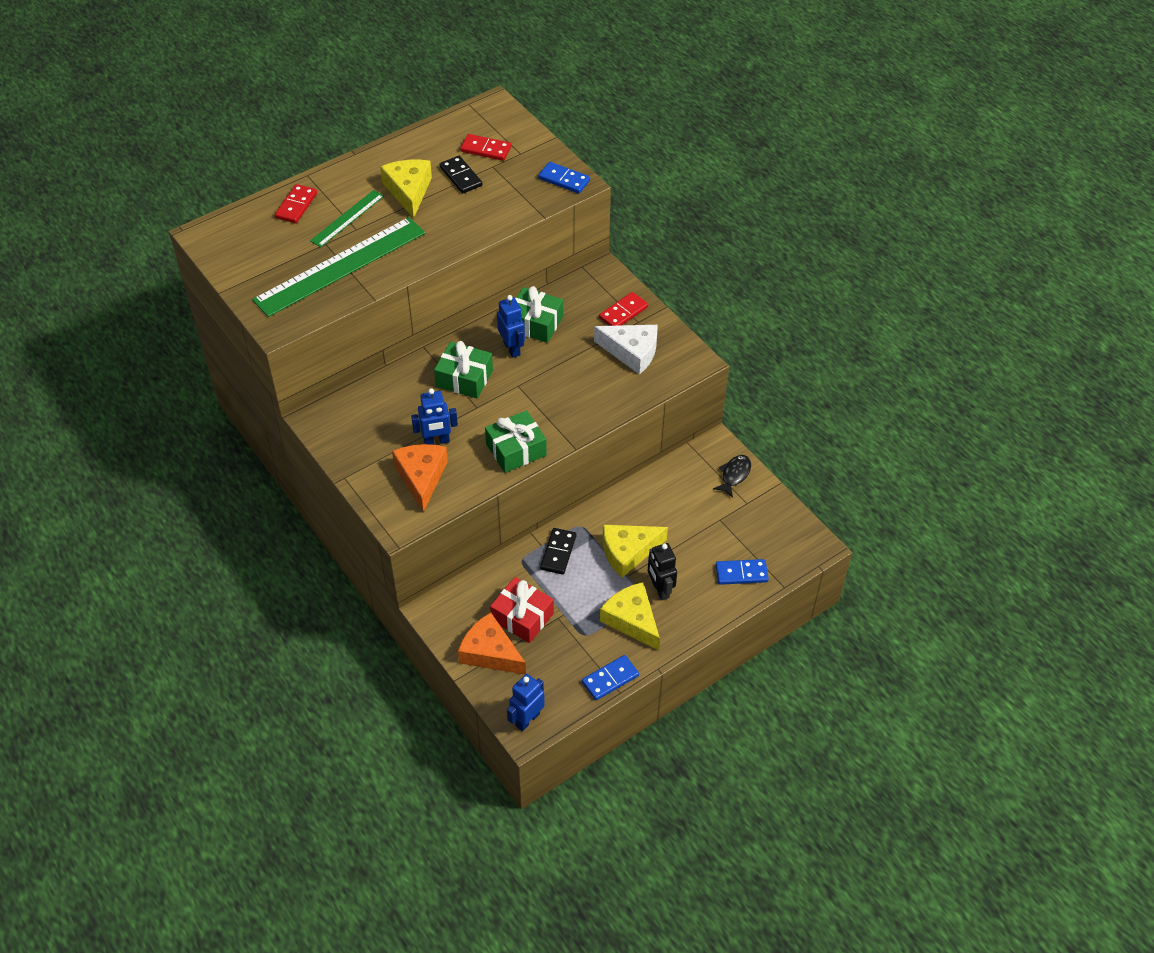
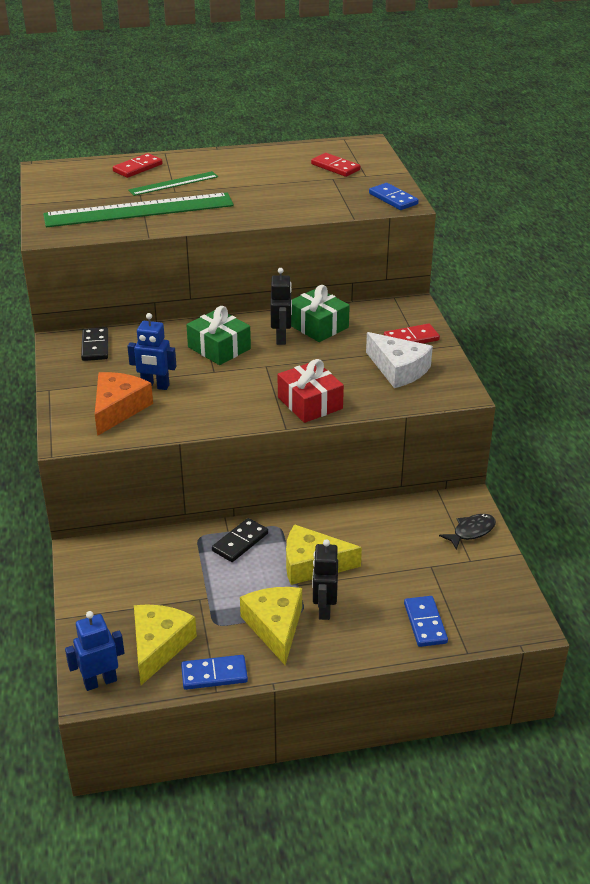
camera: 25 degrees right, 15 degrees down
yellow cheese [380,160,432,219] -> yellow cheese moved to [134,604,197,685]
black domino [440,156,482,194] -> black domino moved to [81,327,108,361]
orange cheese [458,613,526,675] -> none
green gift [485,410,547,473] -> none
red gift [490,577,554,643] -> red gift moved to [278,359,344,423]
blue robot [497,295,525,358] -> black robot [270,268,292,345]
blue domino [716,559,769,585] -> blue domino turned 60 degrees clockwise [404,596,448,647]

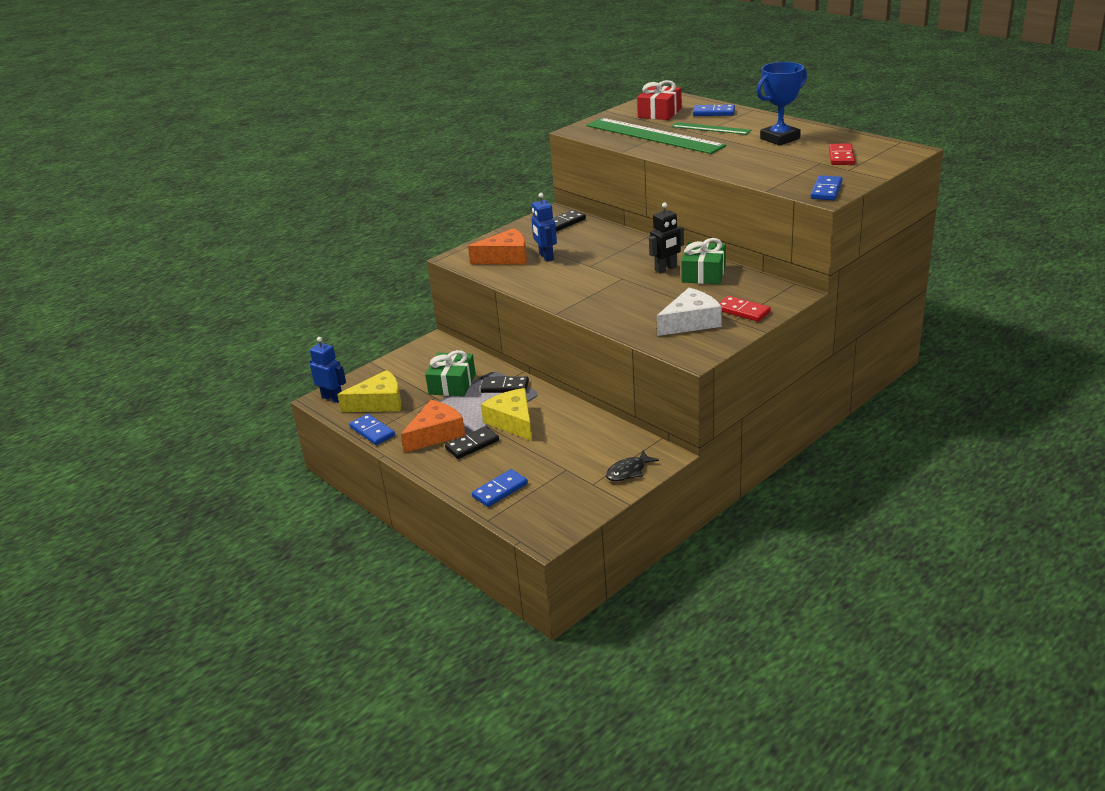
camera: 60 degrees right, 5 degrees down
red domino [113,153,163,178] -> blue domino [693,105,735,116]
green gift [186,306,251,365] -> green gift moved to [425,350,476,396]
yellow cheese [240,587,302,665] -> orange cheese [401,400,465,453]
red gift [278,359,344,423] -> red gift moved to [637,80,682,120]
black robot [312,539,338,620] -> black domino [445,426,499,459]
white cheese [366,332,433,388] -> white cheese turned 135 degrees counterclockwise [657,288,722,336]
black fish [439,514,496,550] -> black fish turned 120 degrees clockwise [606,451,659,481]
none -> blue trophy [756,62,807,146]

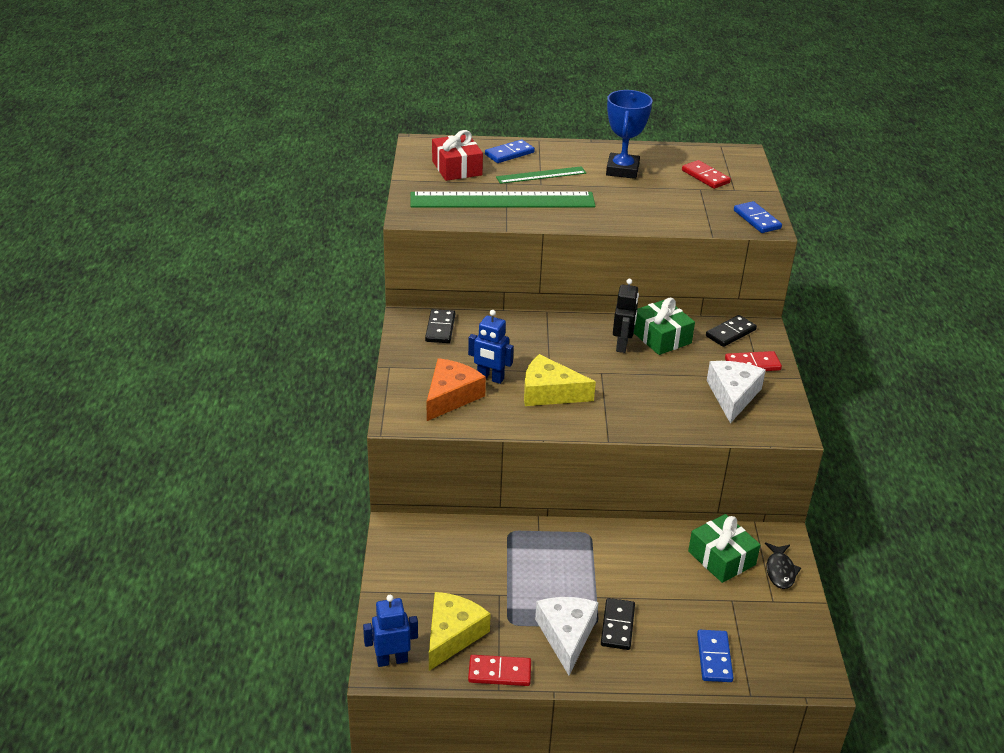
camera: 50 degrees left, 5 degrees up
blue domino [349,414,395,445] -> red domino [468,655,531,686]
orange cheese [401,400,465,453] -> white cheese [535,597,599,675]
green gift [425,350,476,396] -> green gift moved to [688,514,761,583]
black domino [480,376,529,393] -> black domino moved to [706,315,757,347]
yellow cheese [481,388,532,441] -> yellow cheese moved to [524,354,596,406]

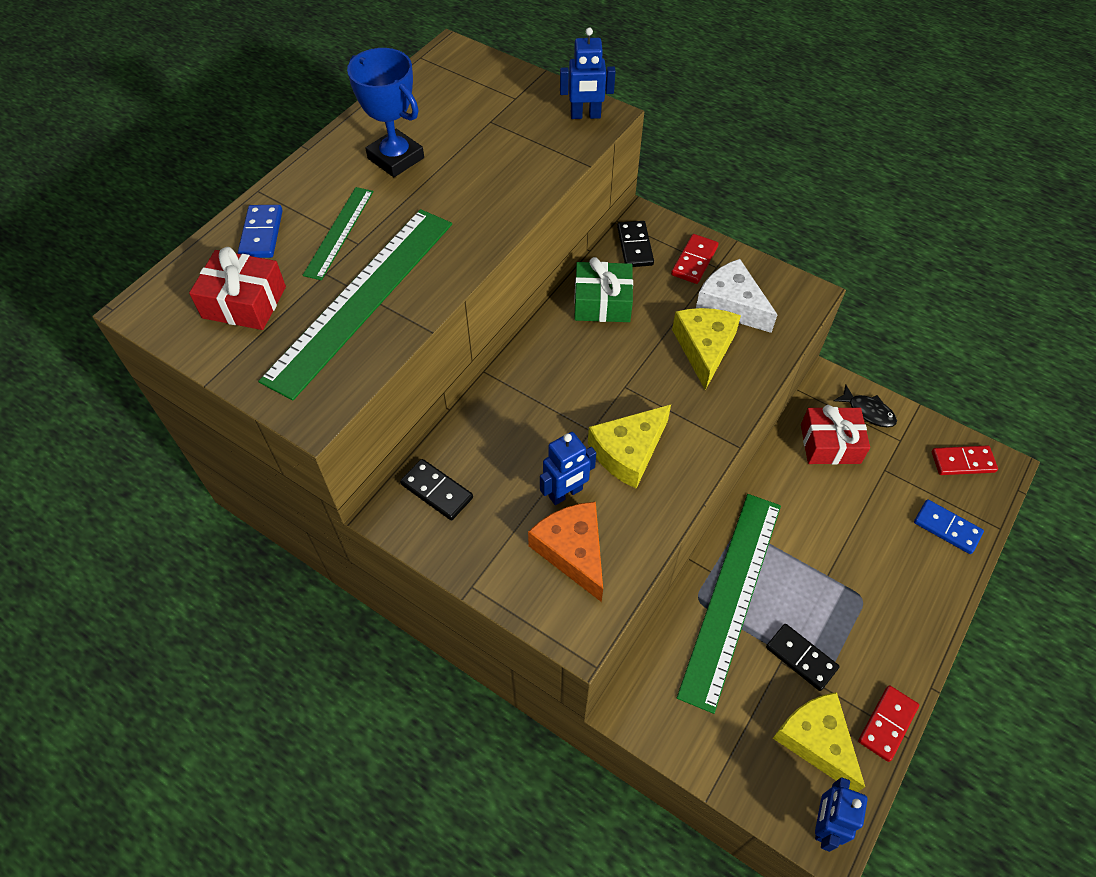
camera: 55 degrees left, 20 degrees up
white cheese [535,597,599,675] -> none
black domino [601,598,635,650] -> black domino moved to [766,624,839,691]
black robot [613,279,639,353] -> none
red domino [682,160,731,189] -> red domino moved to [932,445,998,475]
green gift [688,514,761,583] -> red gift [801,405,870,465]
blue domino [734,201,782,233] -> blue robot [560,28,616,119]
none -> yellow cheese [672,308,741,390]
none -> green ruler [677,494,781,714]

